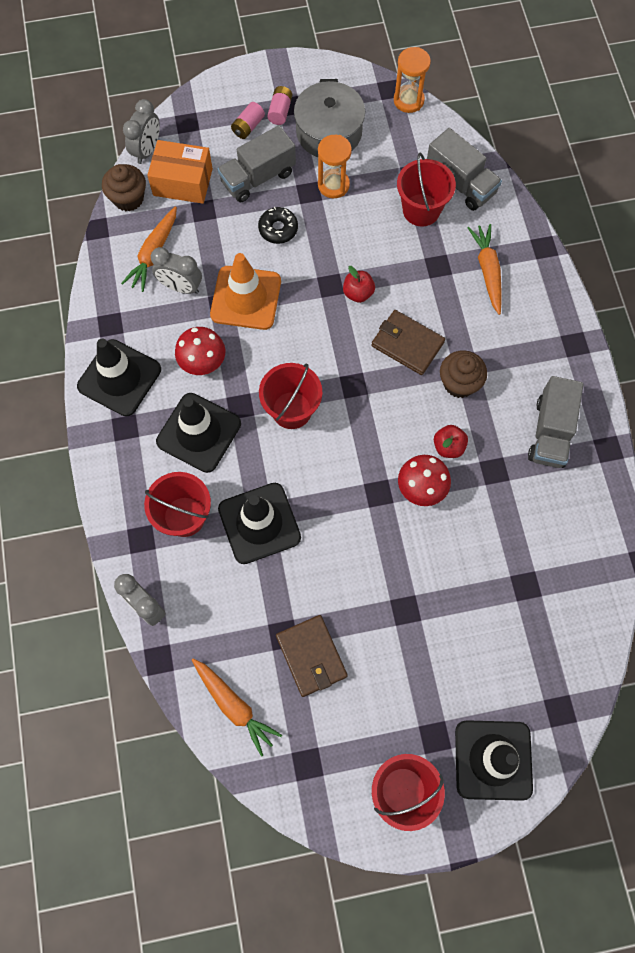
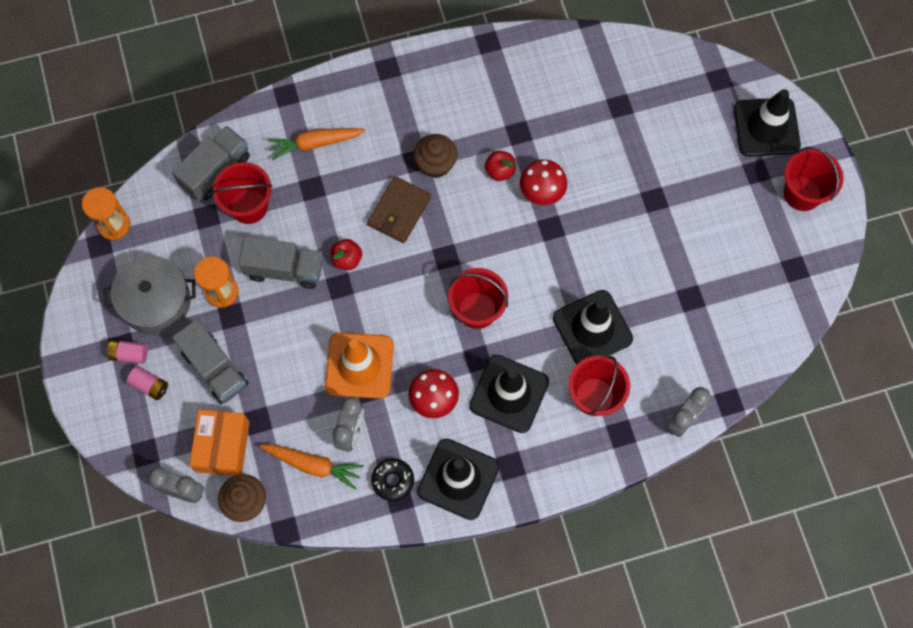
camera: 95 degrees left, 0 degrees up
orange carrot [192,659,282,757] -> none
black donut [258,207,298,244] -> black donut moved to [371,458,414,501]
brown wallet [276,615,348,697] -> none
grey truck [528,376,584,468] -> grey truck moved to [238,236,323,289]

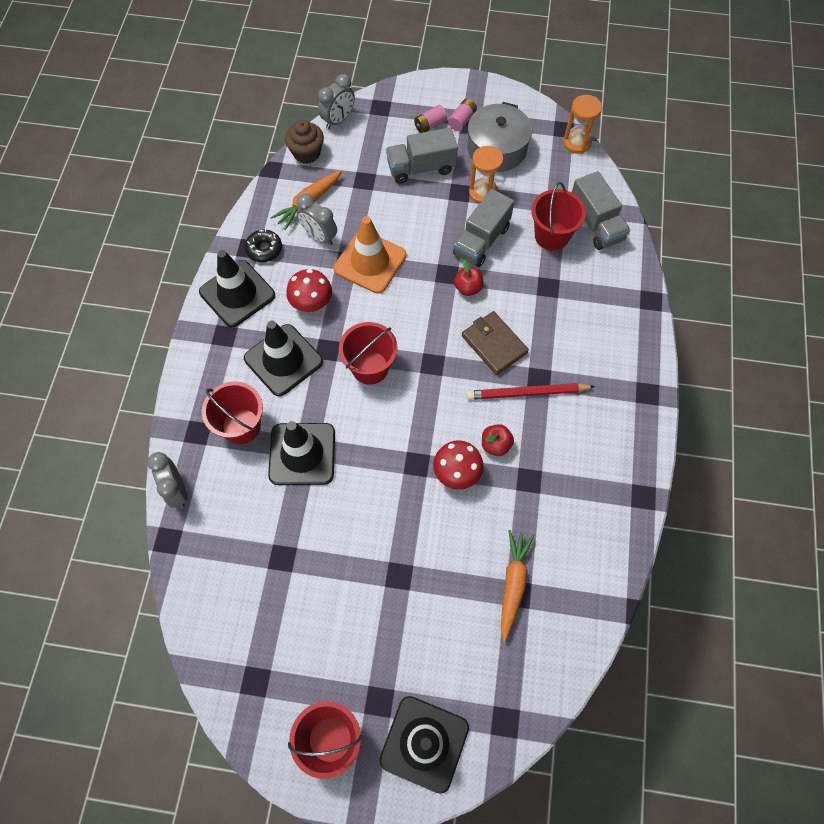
camera: 115 degrees right, 5 degrees down
orange box [189,409,250,476] -> none
orange carrot [267,128,366,161] -> orange carrot moved to [501,530,535,642]
brown cupcake [414,134,458,178] -> red pencil [467,383,595,400]

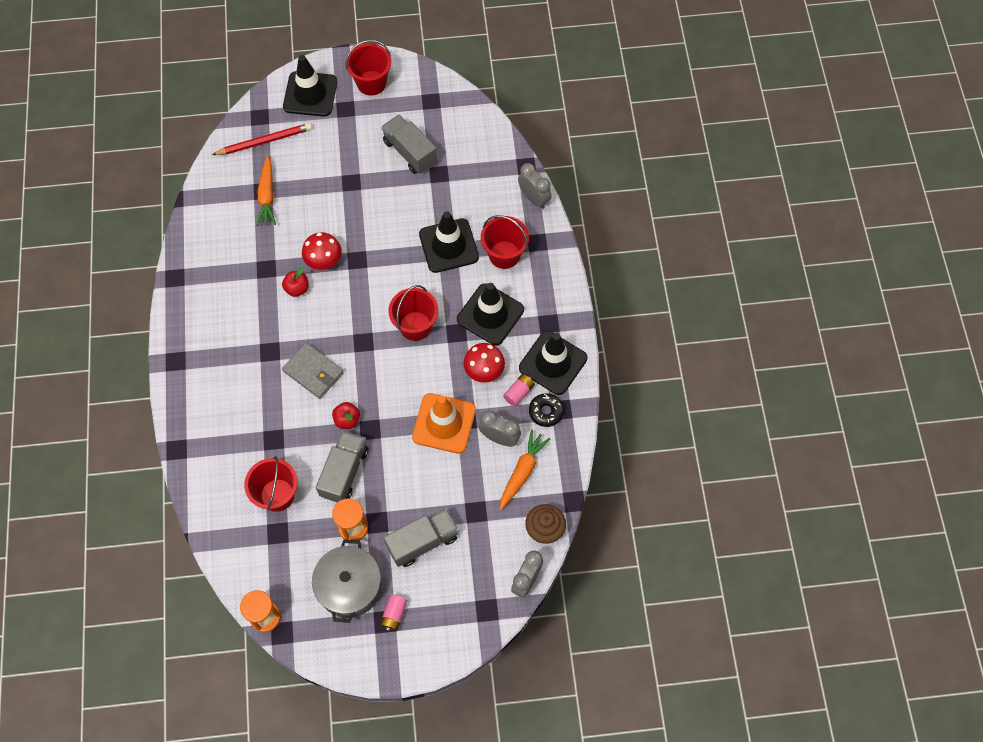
camera: 165 degrees right, 0 degrees up
pink battery [414,105,447,133] -> pink battery moved to [503,374,535,407]
brown wallet [462,311,529,375] -> grey wallet [282,343,344,399]
red pencil [467,383,595,400] -> red pencil moved to [212,123,312,155]
grey truck [572,171,630,250] -> grey truck moved to [381,115,437,174]

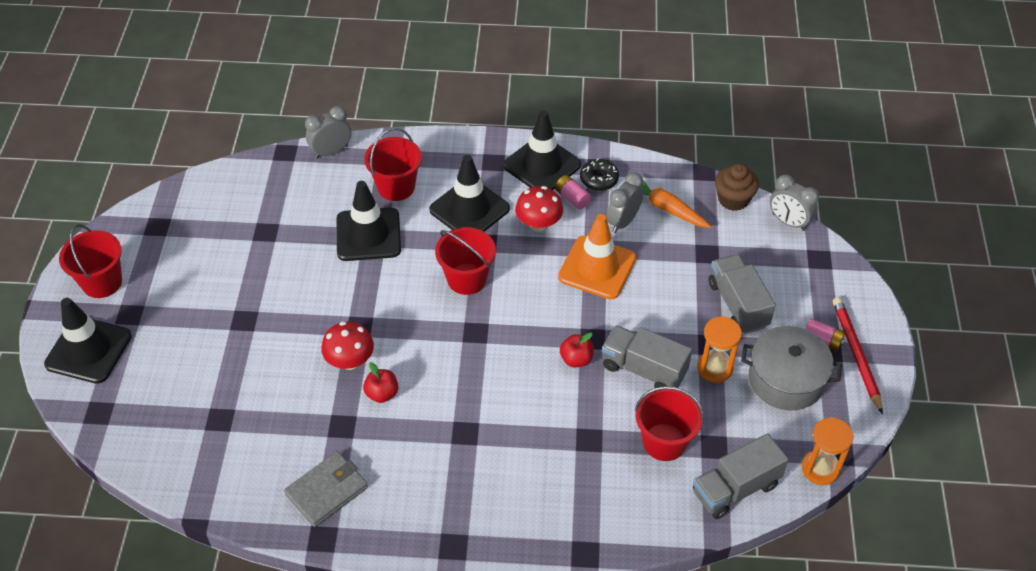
camera: 80 degrees left, 15 degrees down
red pencil [212,123,312,155] -> red pencil moved to [833,297,883,414]
orange carrot [256,155,276,226] -> none
grey wallet [282,343,344,399] -> grey wallet moved to [284,451,368,527]
grey truck [381,115,437,174] -> grey truck moved to [693,433,789,519]

